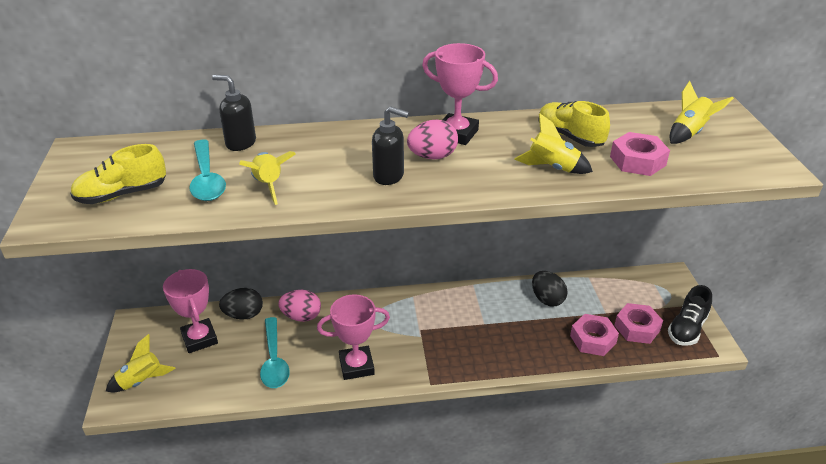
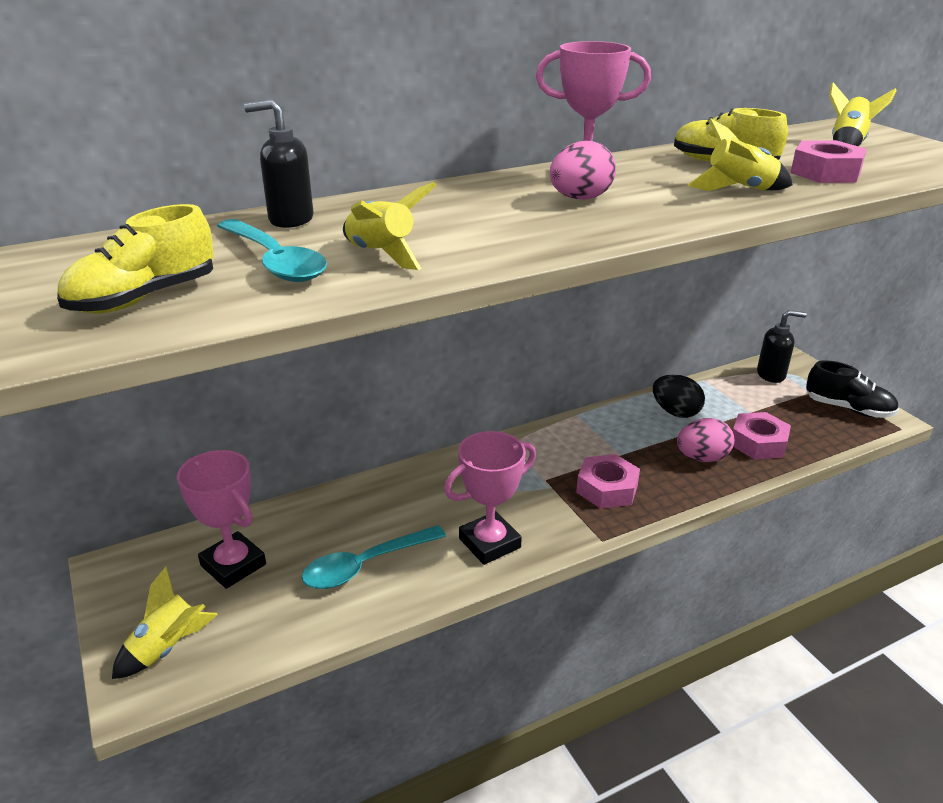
camera: 20 degrees left, 5 degrees down
black egg [219,288,263,320] -> none
turquoise spoon [260,317,290,388] -> turquoise spoon turned 90 degrees clockwise [302,525,446,589]
pink egg [278,290,321,322] -> pink egg moved to [677,418,734,462]
black soap dispenser [372,106,409,185] -> black soap dispenser moved to [757,310,806,383]
pink nut [614,303,663,344] -> pink nut moved to [576,454,640,509]
black shoe [668,285,712,346] -> black shoe turned 75 degrees counterclockwise [806,360,899,418]

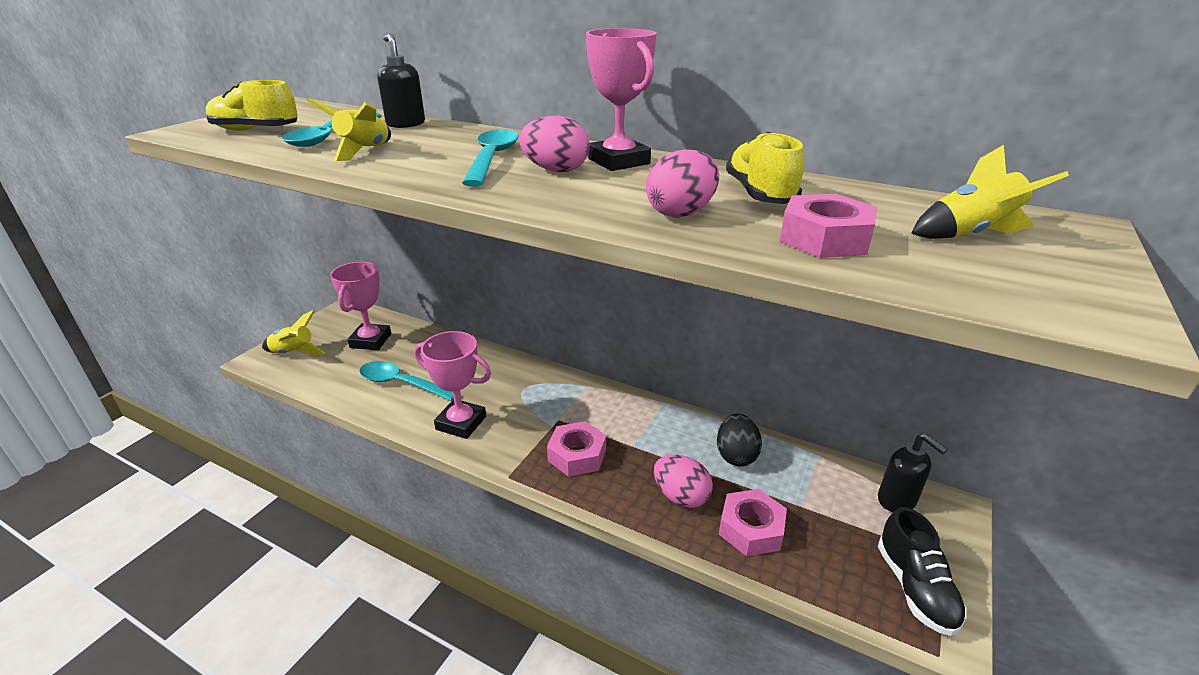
camera: 55 degrees right, 0 degrees up
yellow rocket [688,118,793,191] -> pink egg [646,149,719,218]
none -> turquoise spoon [462,129,519,187]

